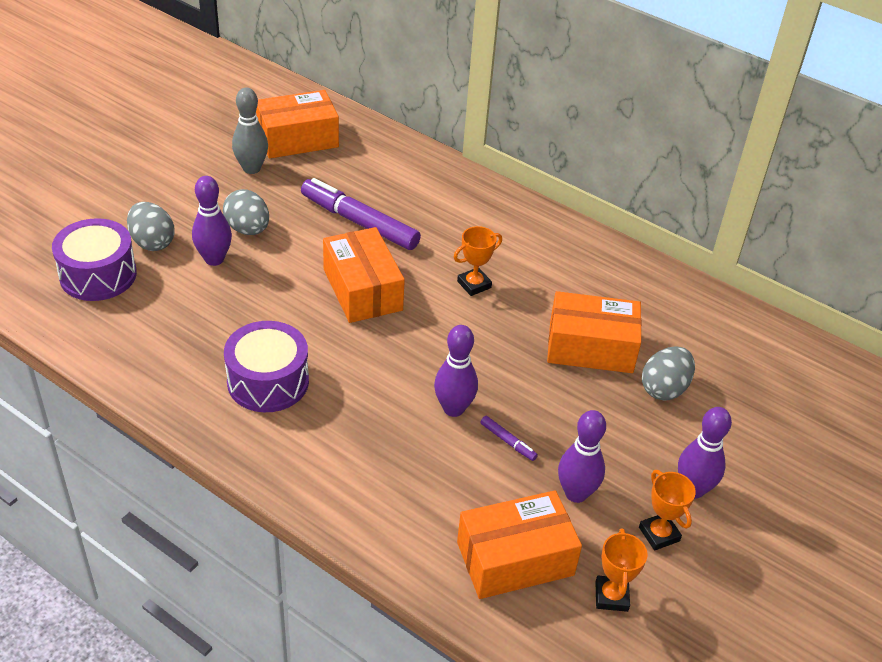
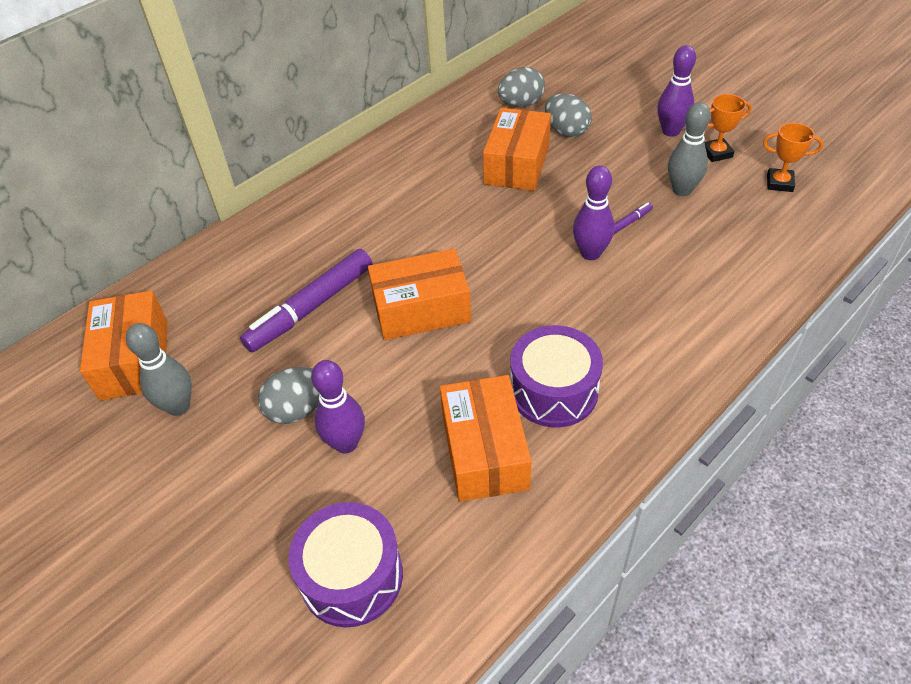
camera: 75 degrees left, 5 degrees up
grey egg [127,202,175,251] -> grey egg moved to [498,67,545,107]
orange trophy [454,226,502,296] -> none
orange box [457,490,582,599] -> orange box moved to [440,375,531,502]
purple bowling pin [558,410,606,503] -> grey bowling pin [668,102,711,196]

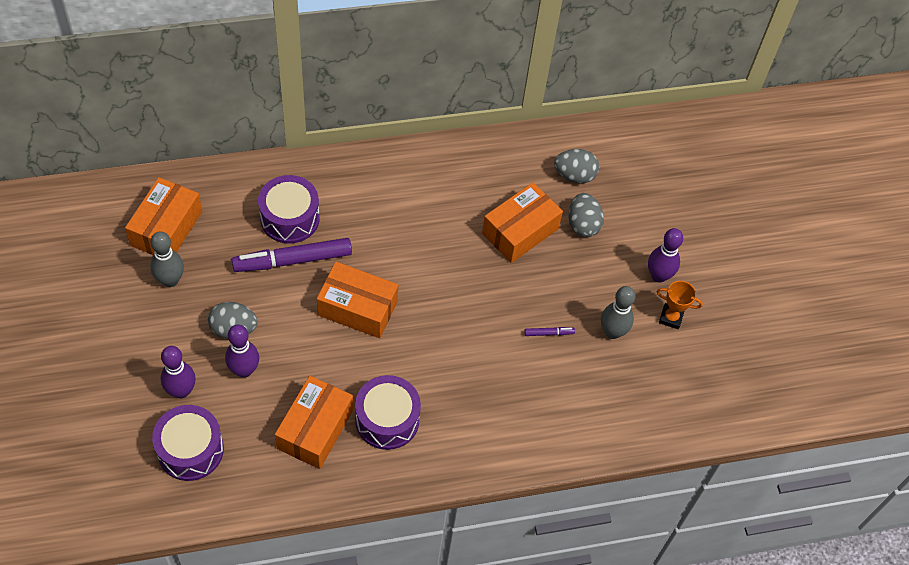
camera: 25 degrees right, 10 degrees up
purple bowling pin [573,165,615,260] -> purple bowling pin moved to [161,346,196,398]
orange trophy [763,123,823,192] -> none
none -> purple drum [258,175,320,244]

